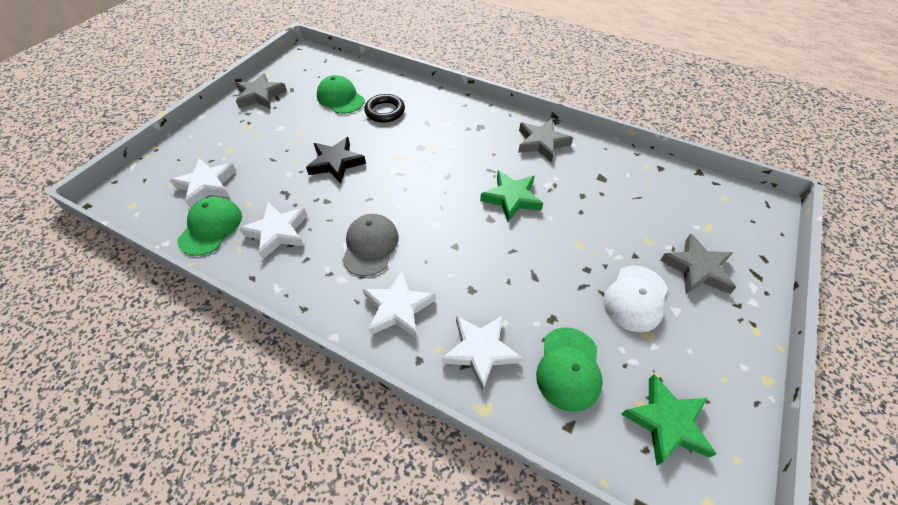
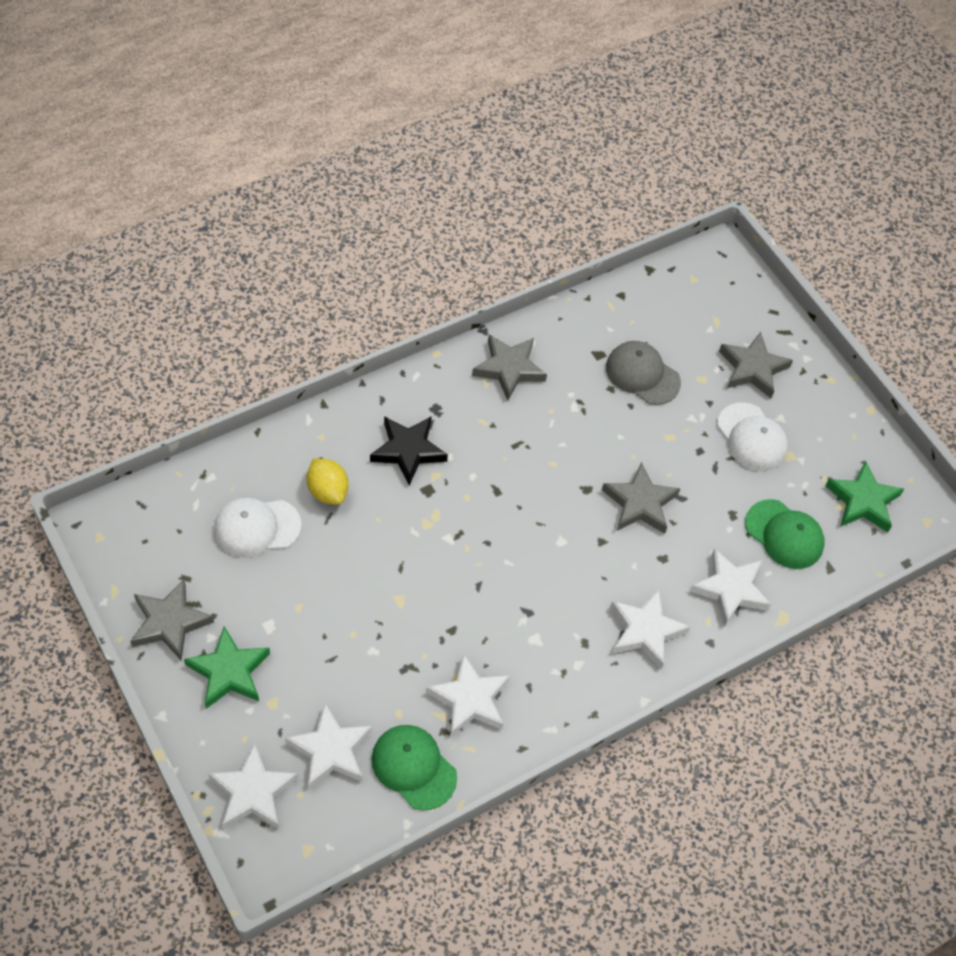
camera: 65 degrees left, 5 degrees up
black star [306,137,366,184] -> black star moved to [370,416,448,485]
green cap [317,75,365,114] -> white cap [214,498,301,557]
grey cap [342,214,399,276] -> grey cap moved to [606,341,681,405]
black ring [364,94,405,123] -> yellow lemon [306,458,349,504]
green star [480,171,543,222] -> green star moved to [184,626,270,709]
none -> white star [208,743,298,829]
none -> grey star [602,462,681,534]

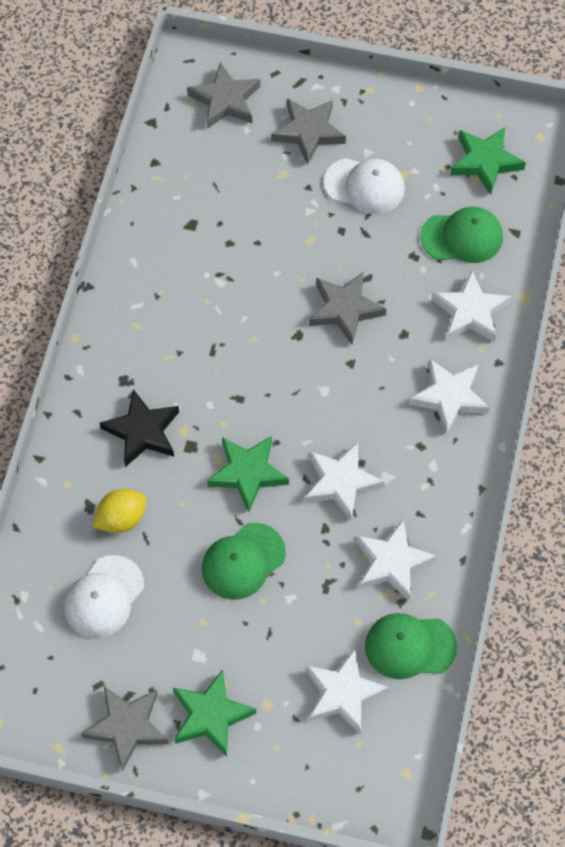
camera: 40 degrees left, 5 degrees up
white star [208,743,298,829] -> white star moved to [304,442,385,521]
yellow lemon [306,458,349,504] -> yellow lemon turned 45 degrees counterclockwise [93,489,146,533]
grey star [472,334,547,400] -> grey star moved to [187,62,260,129]
grey cap [606,341,681,405] -> none
none -> green cap [202,523,286,600]
none -> green star [207,436,289,512]

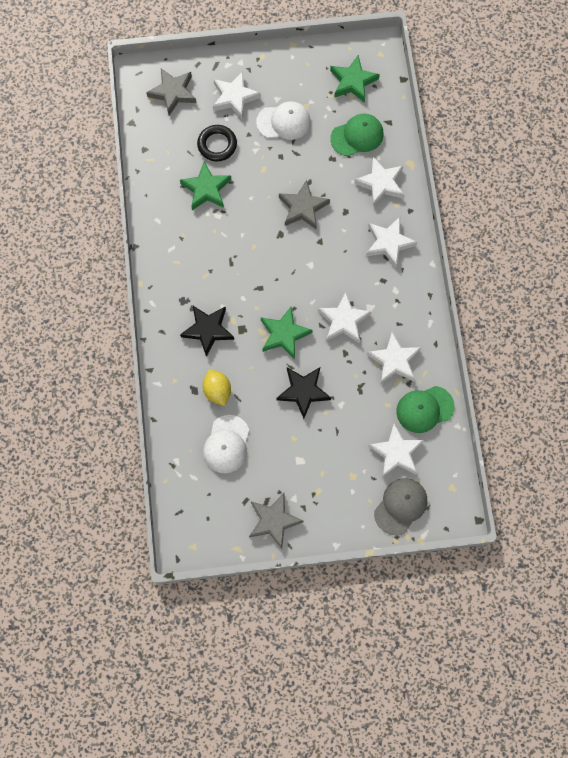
camera: 20 degrees left, 10 degrees up
yellow lemon [93,489,146,533] -> yellow lemon turned 60 degrees counterclockwise [202,370,231,406]
green star [173,670,256,757] -> green star moved to [180,162,231,210]
green cap [202,523,286,600] -> black star [276,367,331,419]
grey star [271,98,346,165] -> white star [213,71,261,120]
none -> black ring [197,125,237,161]
none -> grey cap [374,478,427,535]

